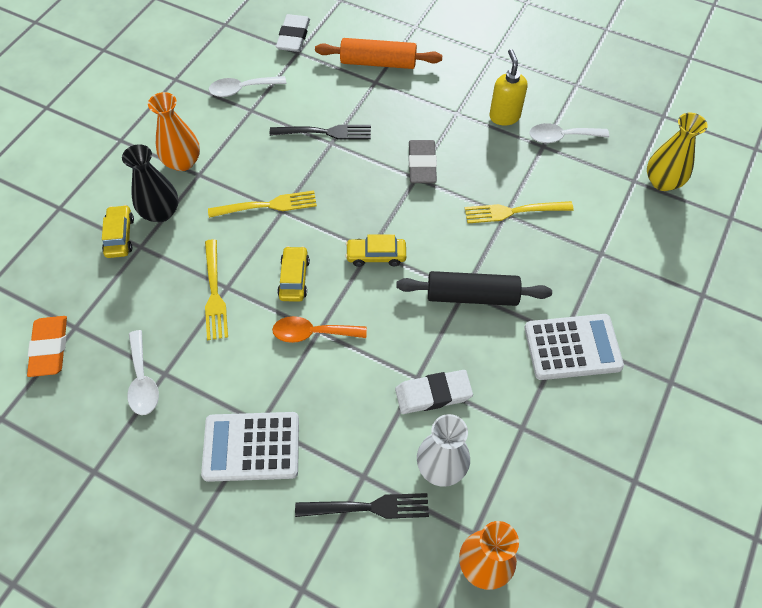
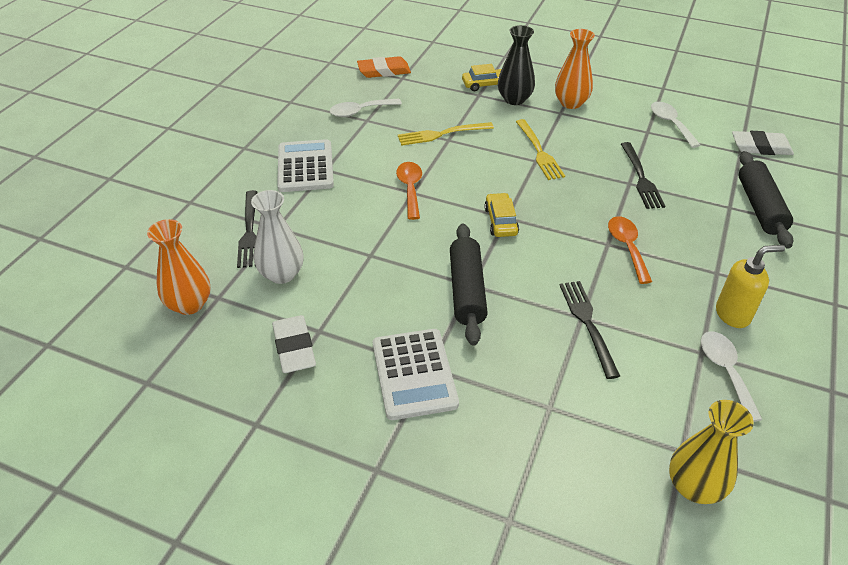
camera: 85 degrees right, 15 degrees down
yellow car [277,246,310,302] -> none
orange rolling pin [315,38,442,69] -> black rolling pin [739,151,793,249]
white eraser [395,370,473,414] -> white eraser moved to [272,315,316,373]
grey eraser [408,140,437,183] -> orange spoon [608,216,652,284]
yellow fork [465,201,574,224] -> black fork [560,281,620,379]

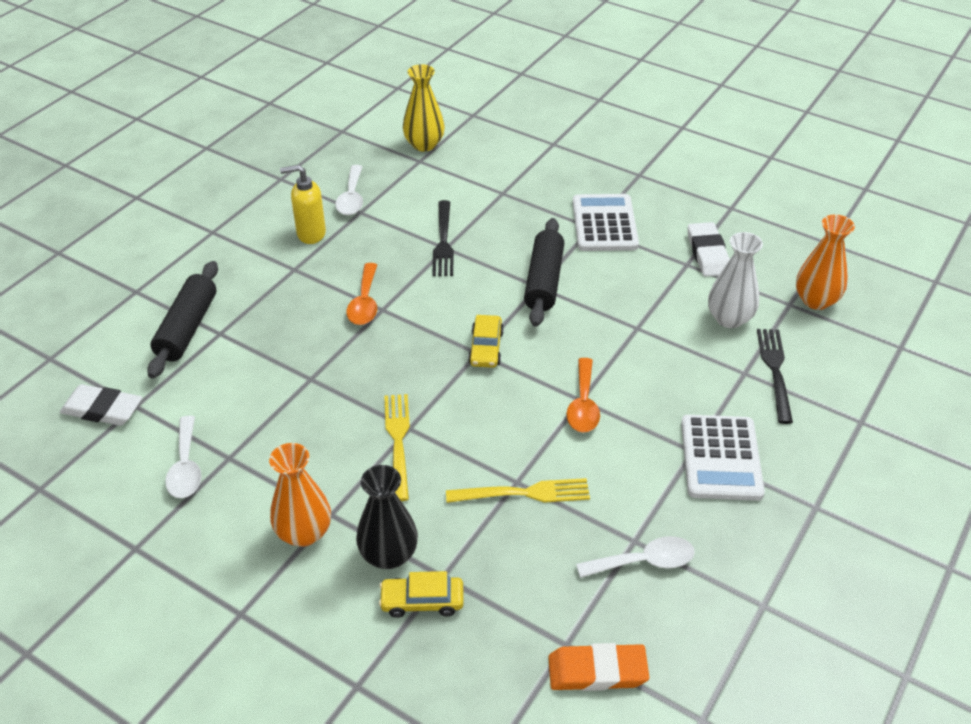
camera: 170 degrees left, 0 degrees up
black fork [621,142,665,209] -> none

